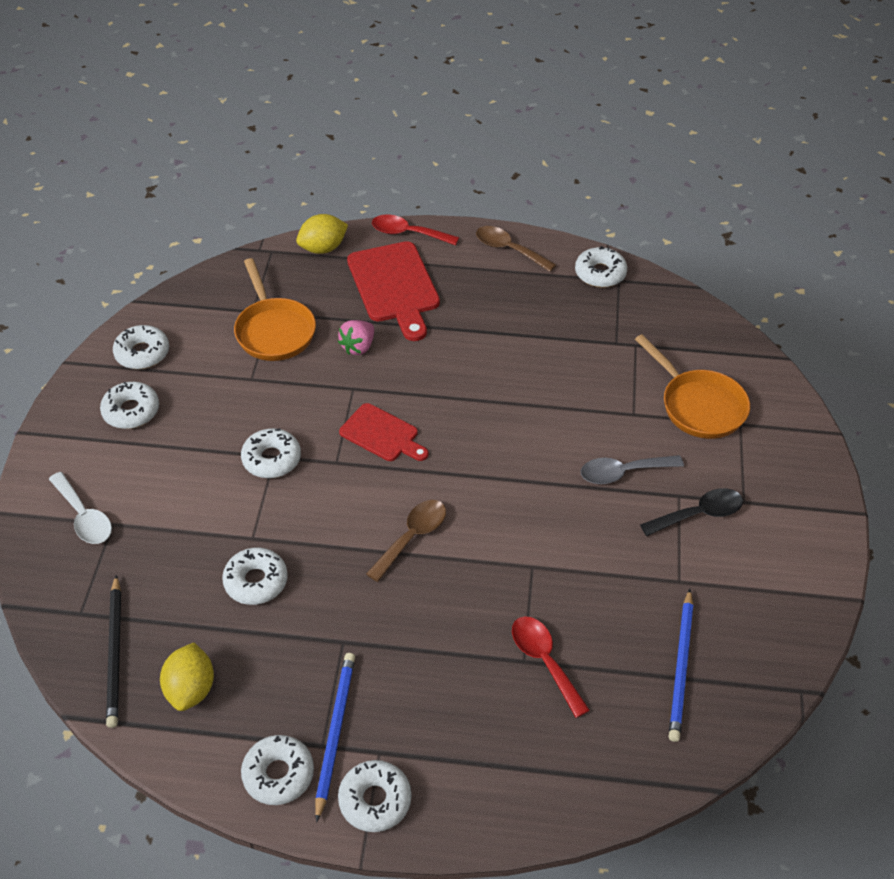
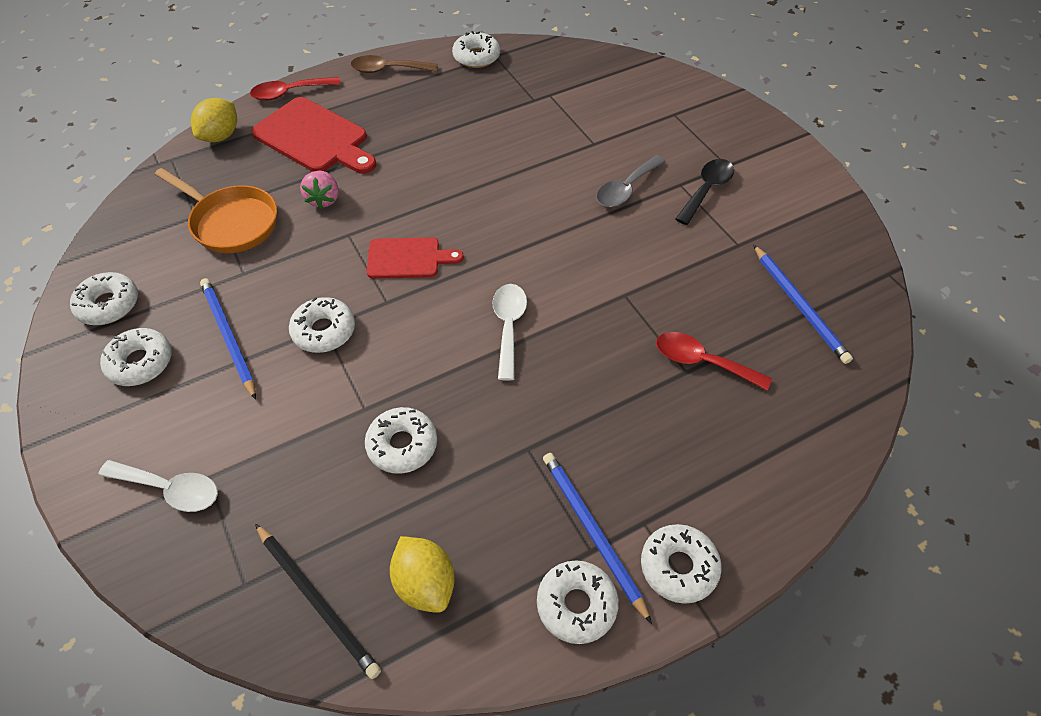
camera: 35 degrees left, 5 degrees up
brown spoon [366,500,446,582] -> white spoon [492,284,527,381]
orange pan [635,334,750,439] -> none
none -> blue pencil [200,278,256,400]

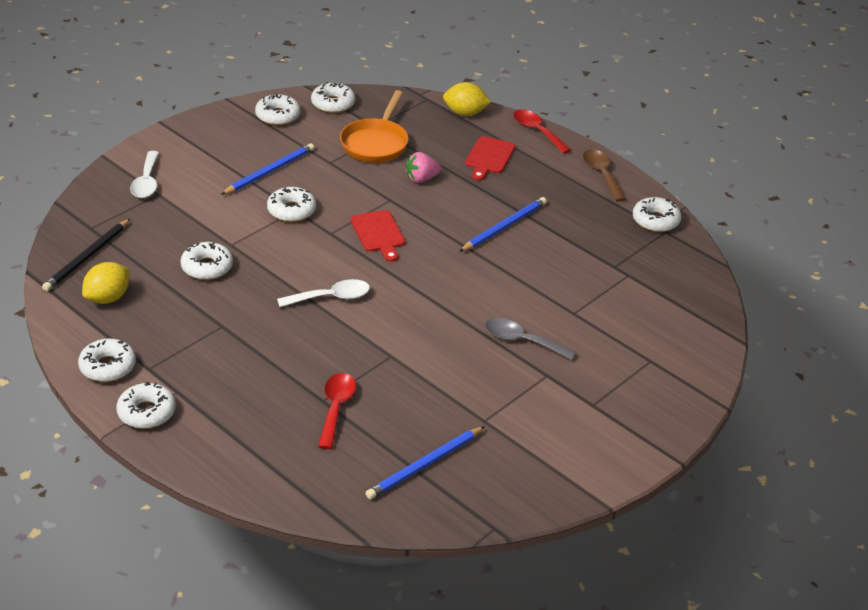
camera: 70 degrees right, 15 degrees down
white donut [100,328,172,386] -> white donut moved to [311,82,355,113]
red cutting board [251,97,377,174] -> red cutting board [465,136,515,181], size x0.61
blue pencil [543,453,652,624] -> blue pencil moved to [459,197,547,252]
black spoon [675,159,734,225] -> none

